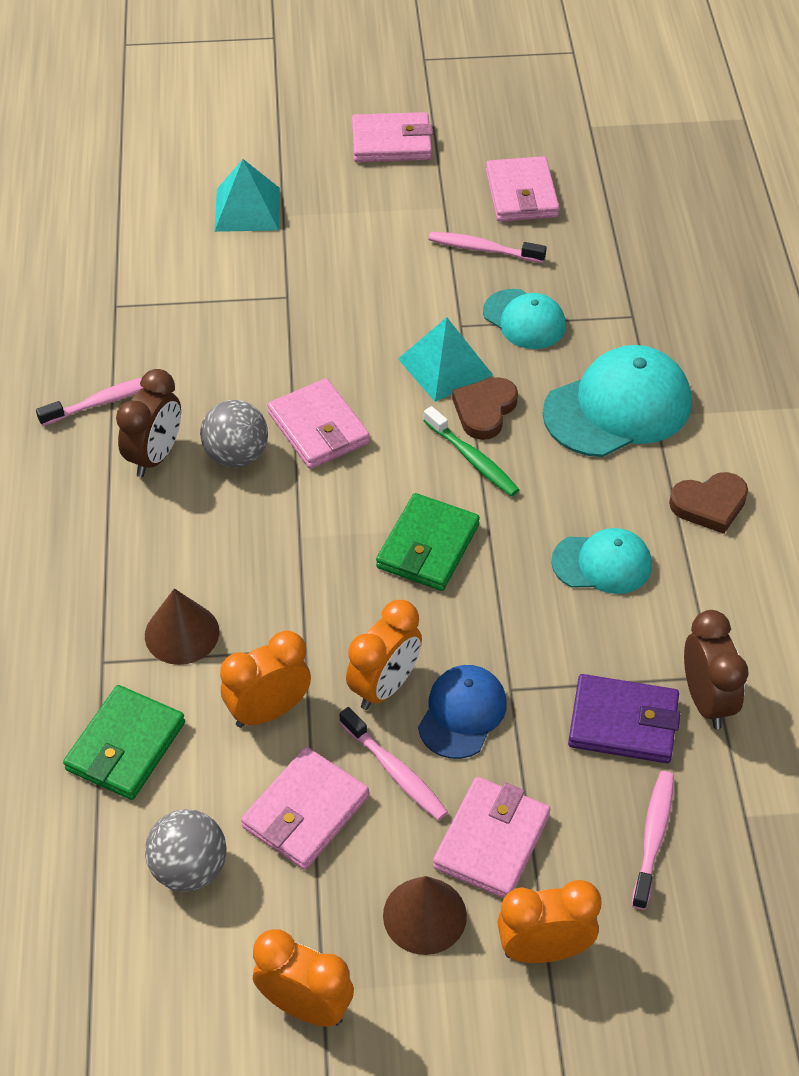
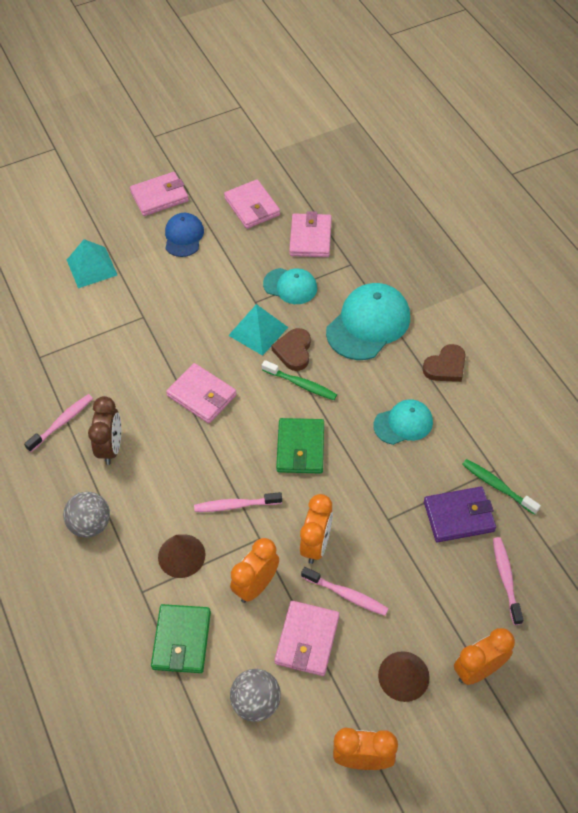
camera: 20 degrees left, 5 degrees up
grey ball [200,400,268,467] -> grey ball moved to [63,492,110,538]
blue cap [418,665,507,759] -> blue cap moved to [165,213,204,257]
pink toothbrush [428,232,547,263] -> pink toothbrush moved to [194,492,282,512]
pink wallet [433,777,550,899] -> pink wallet moved to [289,211,332,257]
brown clock [684,610,748,729] -> green toothbrush [462,459,541,515]

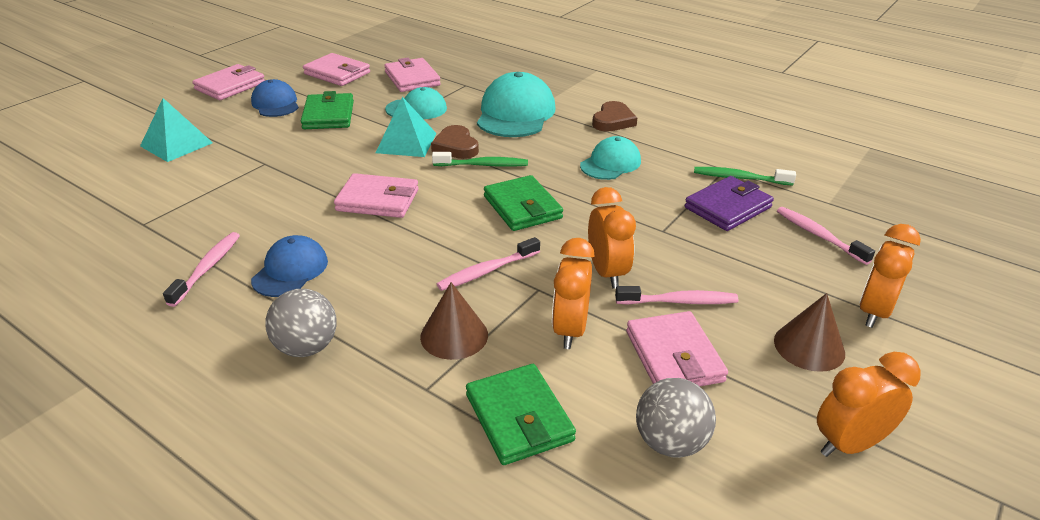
camera: 30 degrees left, 20 degrees down
brown clock [88,396,121,465] -> blue cap [251,235,328,297]
none -> green wallet [301,91,354,129]

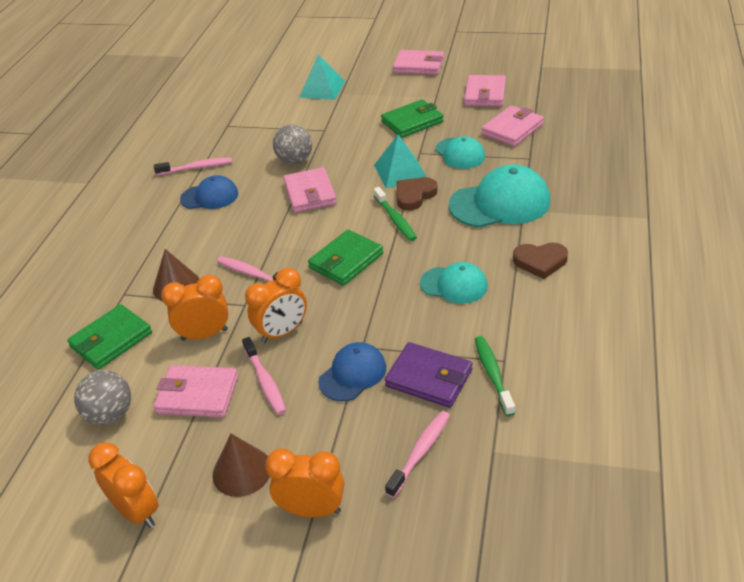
camera: 70 degrees right, 5 degrees up
blue cap [251,79,299,117] -> blue cap moved to [318,342,386,401]
grey ball [266,289,337,357] -> grey ball moved to [273,124,312,164]
pink wallet [626,311,728,386] -> pink wallet turned 45 degrees clockwise [153,365,238,418]

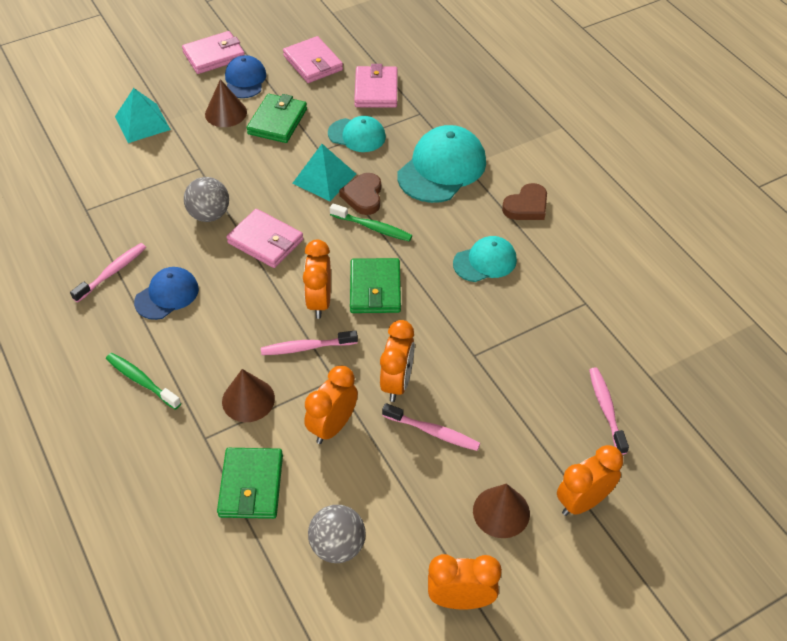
camera: 45 degrees left, 10 degrees up
pink wallet [153,365,238,418] -> none
blue cap [318,342,386,401] -> blue cap moved to [225,55,266,98]
purple wallet [385,342,472,408] -> none
green toothbrush [475,336,515,416] -> green toothbrush moved to [106,353,181,410]
none -> brown cone [205,79,247,127]
none -> orange clock [303,240,331,319]

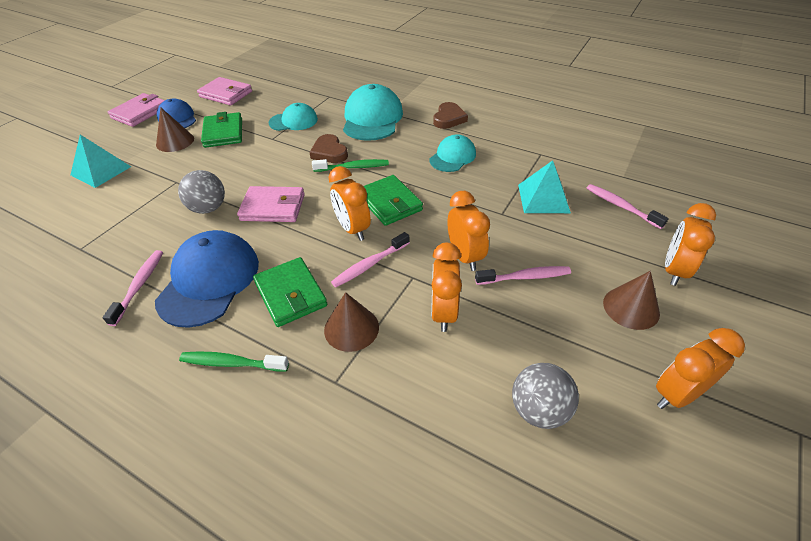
camera: 30 degrees left, 5 degrees down
blue cap [134,267,199,320] -> blue cap [155,230,259,328], size x1.67
green wallet [217,448,283,519] -> green wallet moved to [253,257,327,327]
turquoise pyramid [292,144,356,201] -> turquoise pyramid moved to [518,160,571,213]
pink wallet [354,64,398,108] -> none

